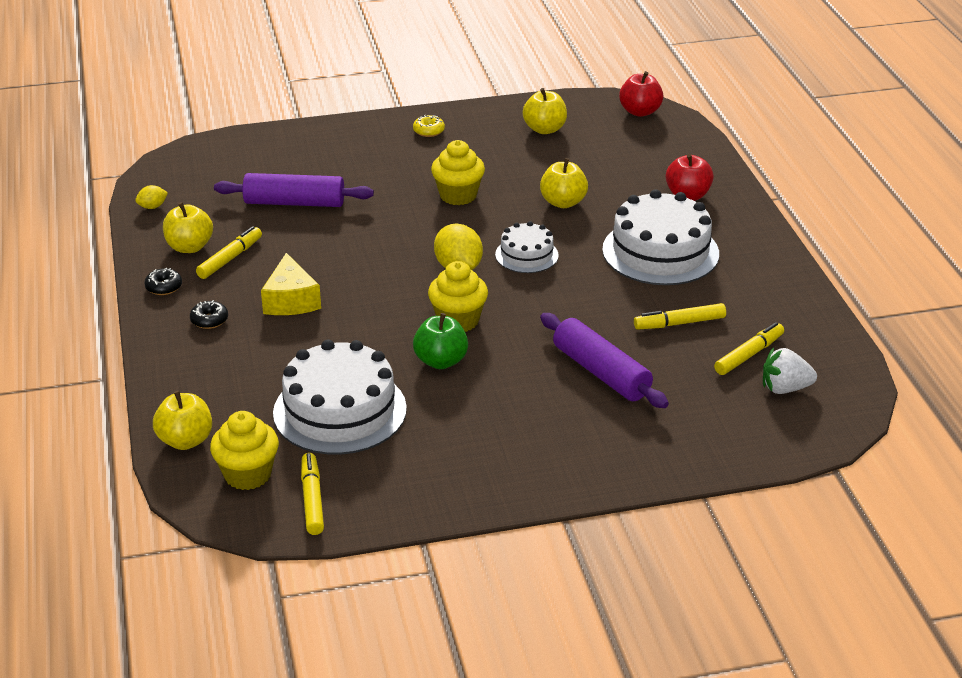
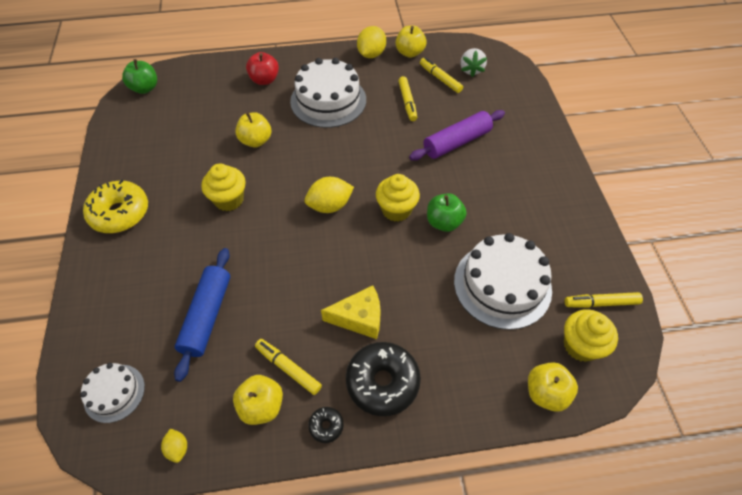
camera: 85 degrees left, 20 degrees up
black donut [190,300,228,329] -> black donut [346,342,421,416], size x2.20
purple rolling pin [214,173,374,207] -> blue rolling pin [174,248,230,382]
yellow donut [413,115,445,137] -> yellow donut [83,180,148,233], size x2.20
white cake [495,221,559,273] -> white cake moved to [80,363,145,423]
yellow apple [523,88,567,134] -> yellow apple moved to [396,26,426,58]
red apple [619,71,664,117] -> green apple [122,59,157,94]
none -> yellow lemon [357,26,386,58]

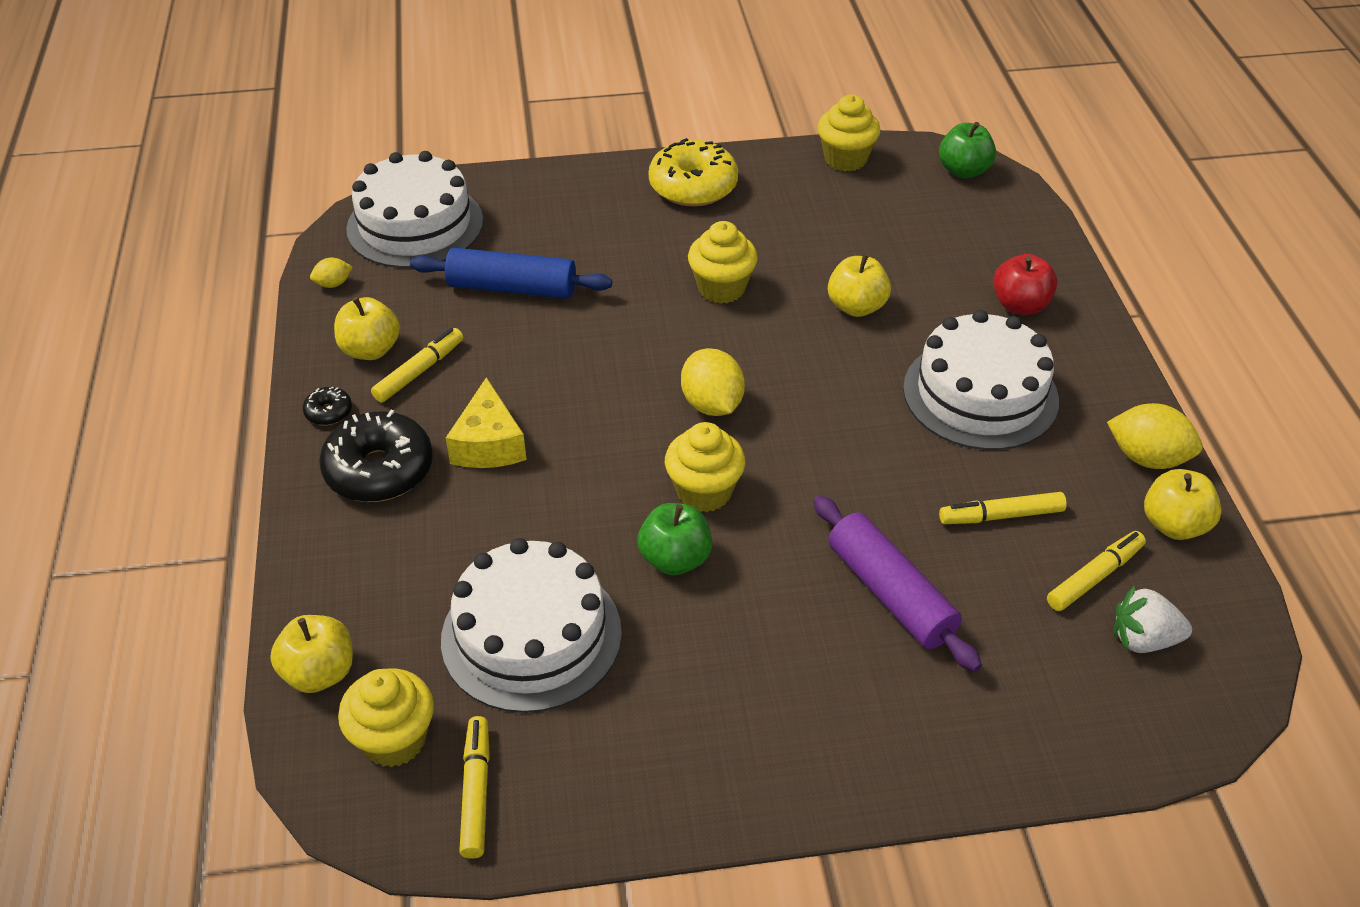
camera: 90 degrees right, 10 degrees down
white cake [80,363,145,423] -> white cake [346,151,483,268], size x1.85
none -> yellow cupcake [818,95,881,172]

